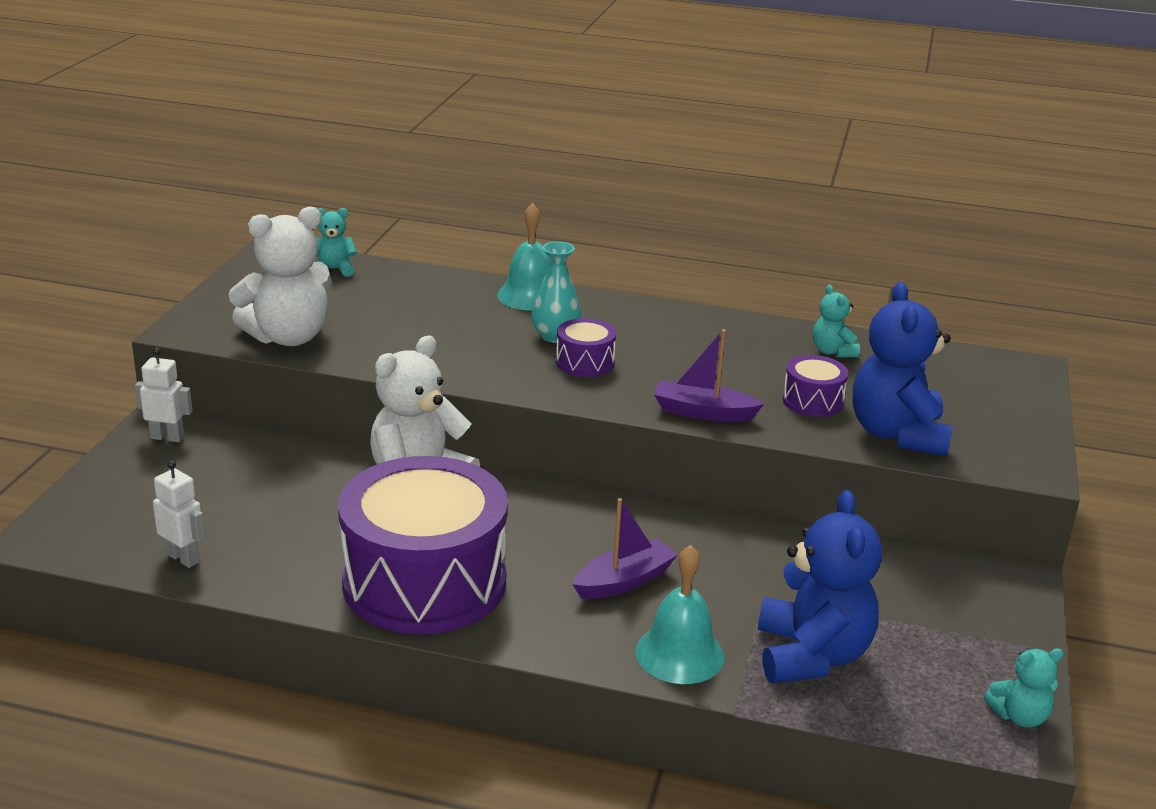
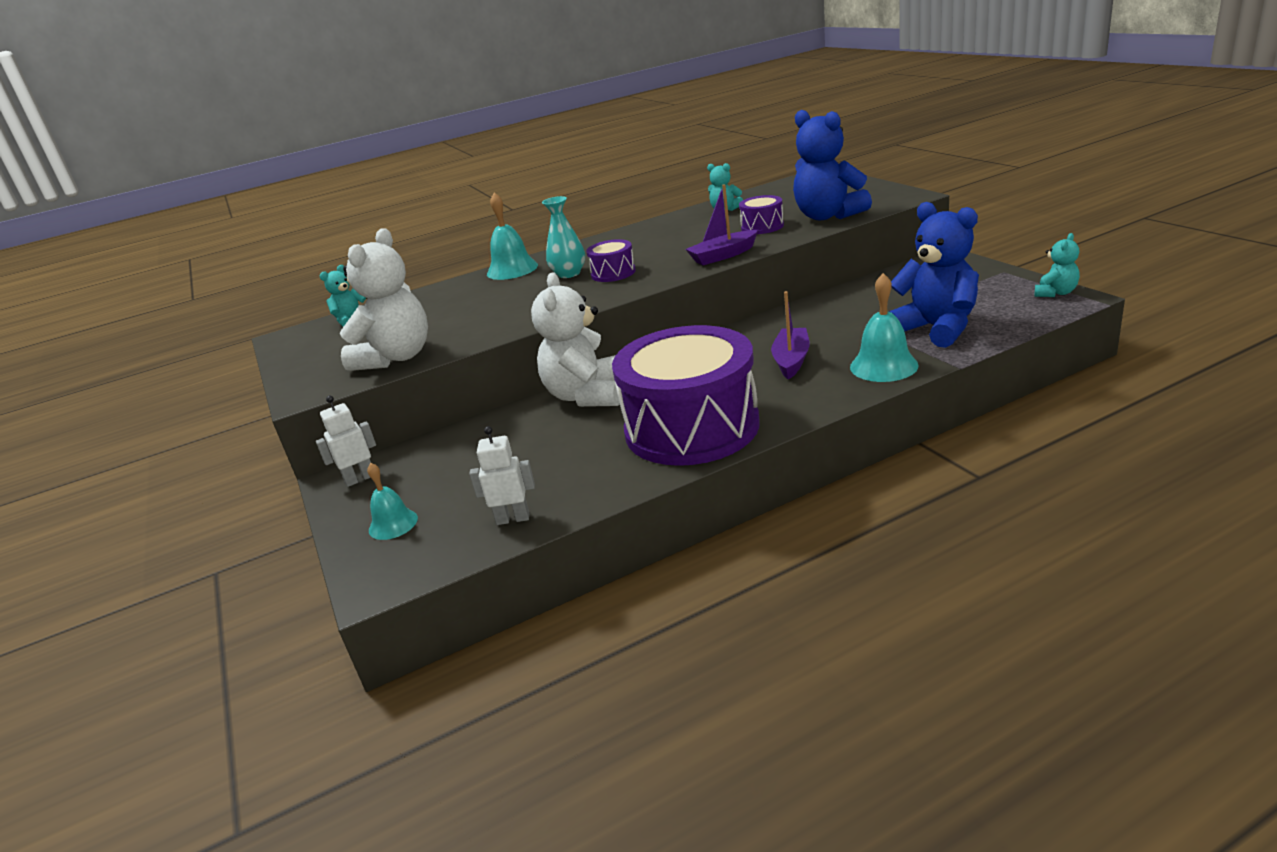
camera: 35 degrees left, 0 degrees up
none -> turquoise bell [367,463,418,540]

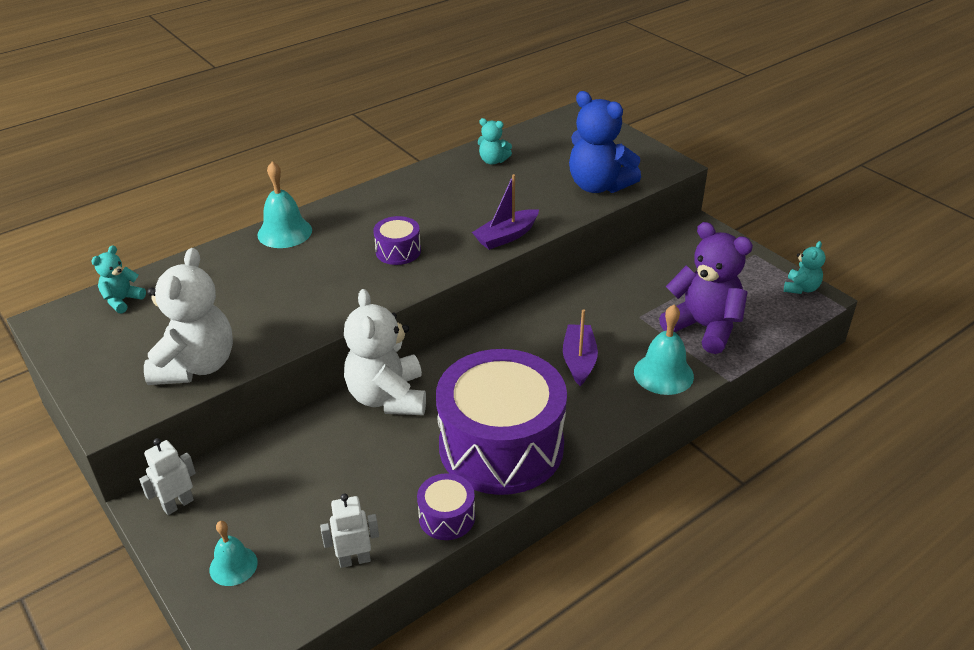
camera: 15 degrees left, 10 degrees up
turquoise vase [542,196,585,278] -> none
purple drum [739,195,784,234] -> purple drum moved to [417,473,475,540]
blue teddy bear [889,202,979,348] -> purple teddy bear [659,222,753,354]

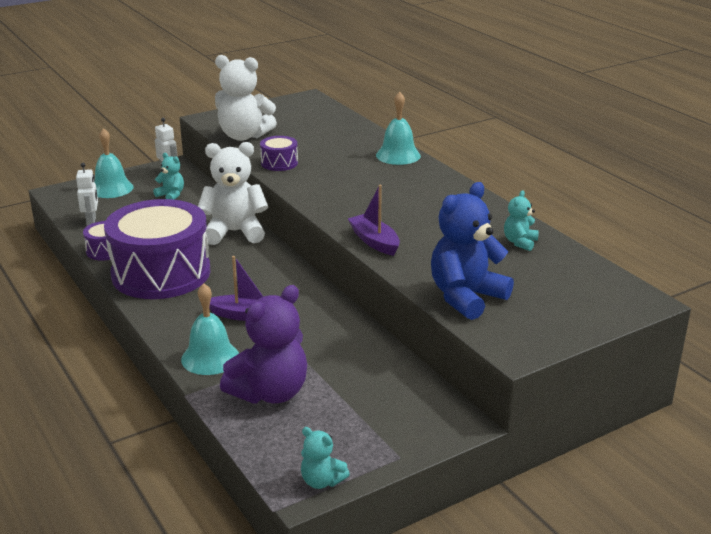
camera: 95 degrees right, 10 degrees down
turquoise teddy bear [91,245,146,314] -> turquoise teddy bear moved to [153,153,184,200]
turquoise bell [210,521,258,586] -> turquoise bell [94,128,134,198], size x1.54
purple drum [373,216,421,265] -> purple drum moved to [260,136,298,171]

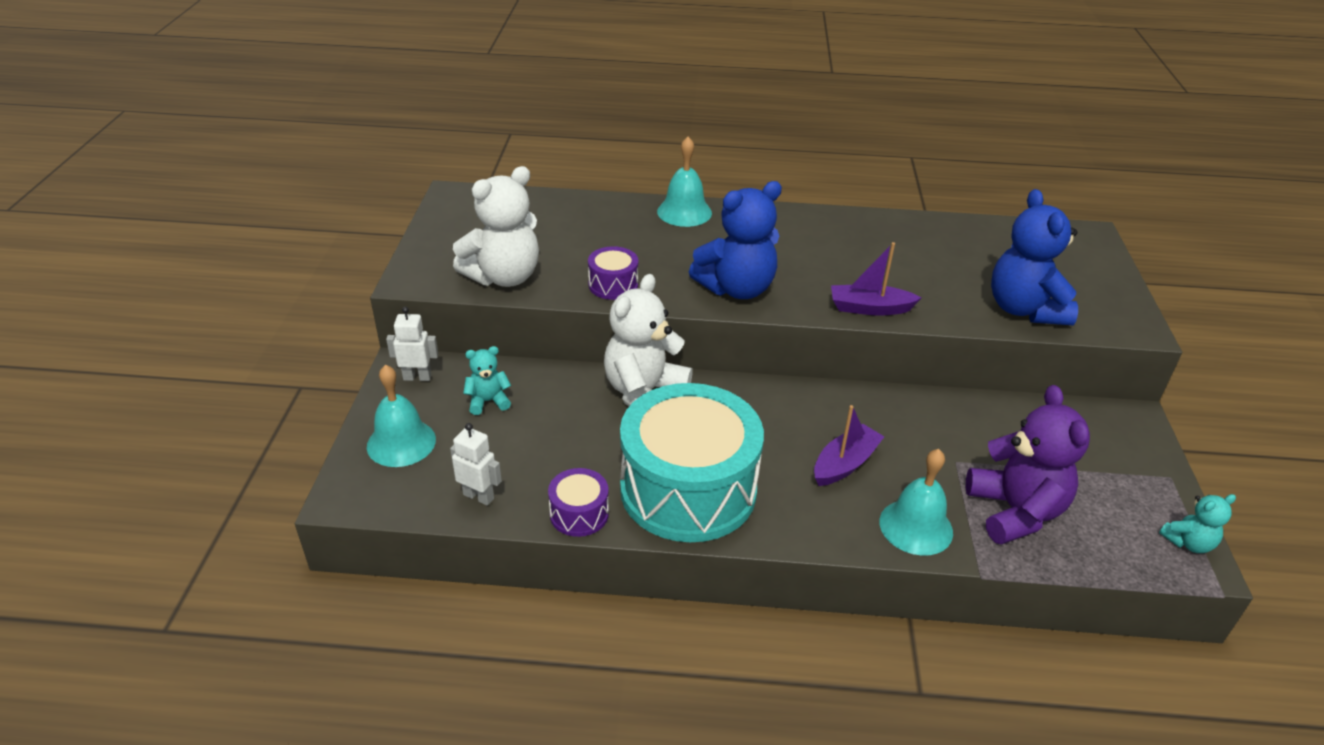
camera: 55 degrees left, 10 degrees up
purple drum [104,199,210,299] -> turquoise drum [620,383,764,542]
turquoise teddy bear [504,190,539,251] -> none
none -> blue teddy bear [689,181,782,299]

